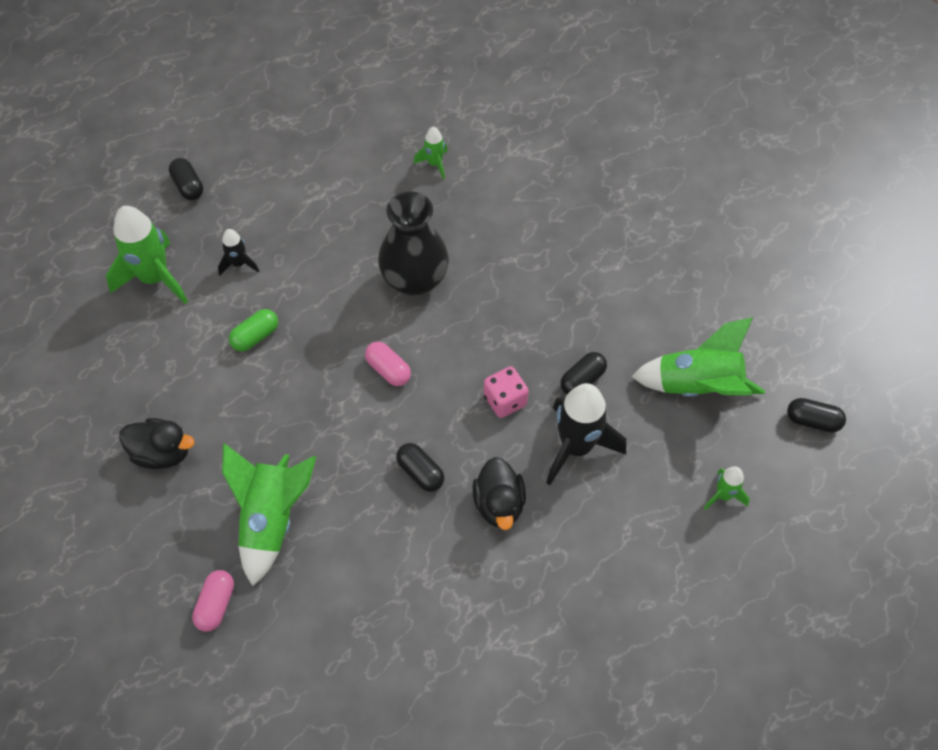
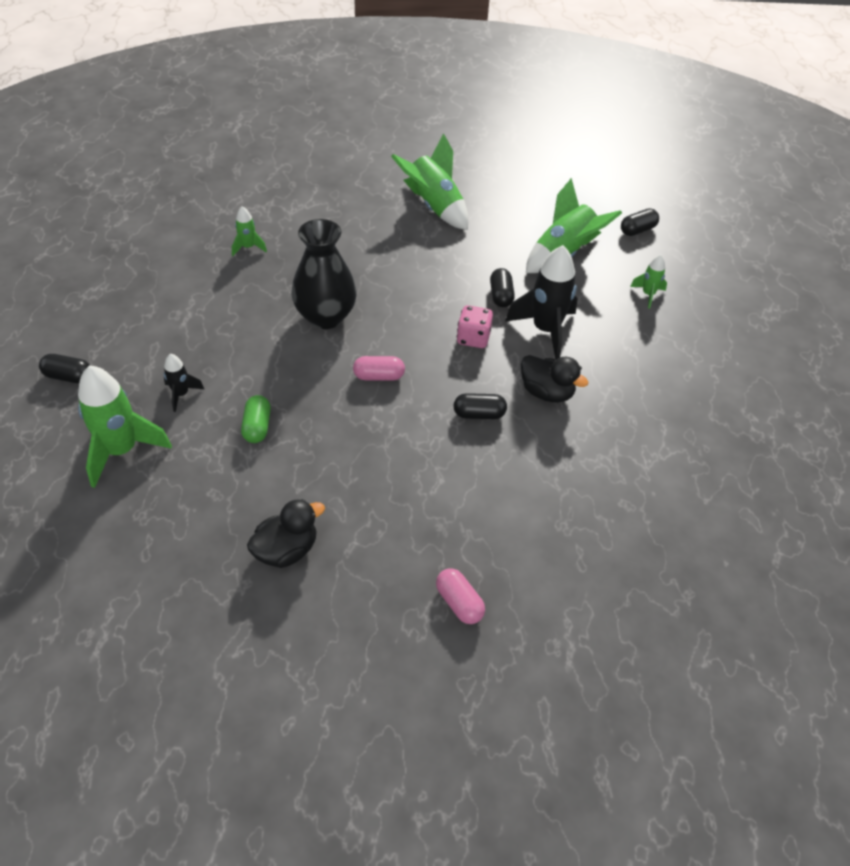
camera: 50 degrees left, 10 degrees down
green rocket [222,443,316,586] -> green rocket moved to [391,133,469,230]

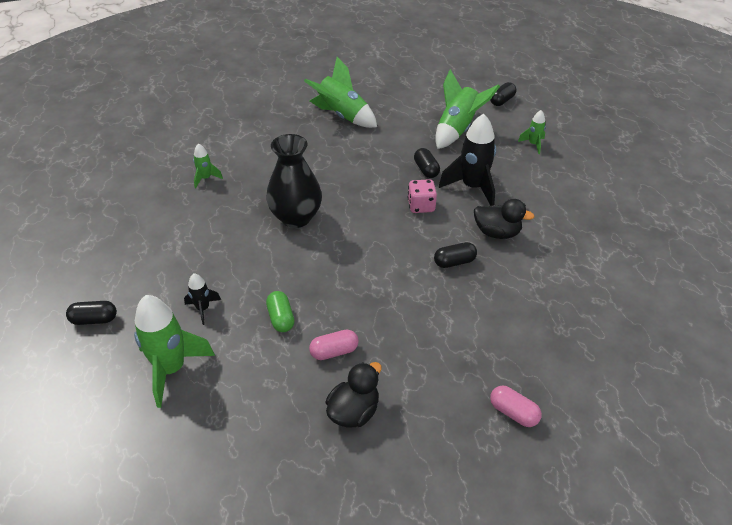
camera: 15 degrees left, 5 degrees down
pink capsule [353,356,405,381] -> pink capsule moved to [309,330,359,360]

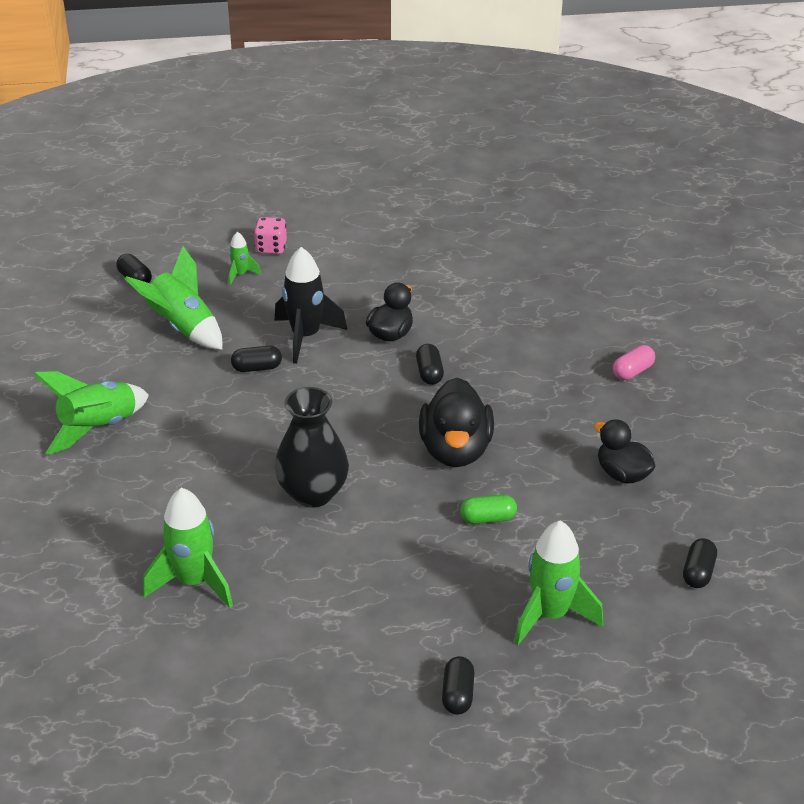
camera: 80 degrees left, 5 degrees down
black rocket [184,273,221,325] -> none
green rocket [193,144,223,188] -> green rocket [143,488,233,608], size x2.00
pink capsule [309,330,359,360] -> none
pink dice [408,179,437,213] -> pink dice moved to [254,217,287,254]
none -> black duck [419,378,494,467]
none -> black capsule [683,538,717,588]

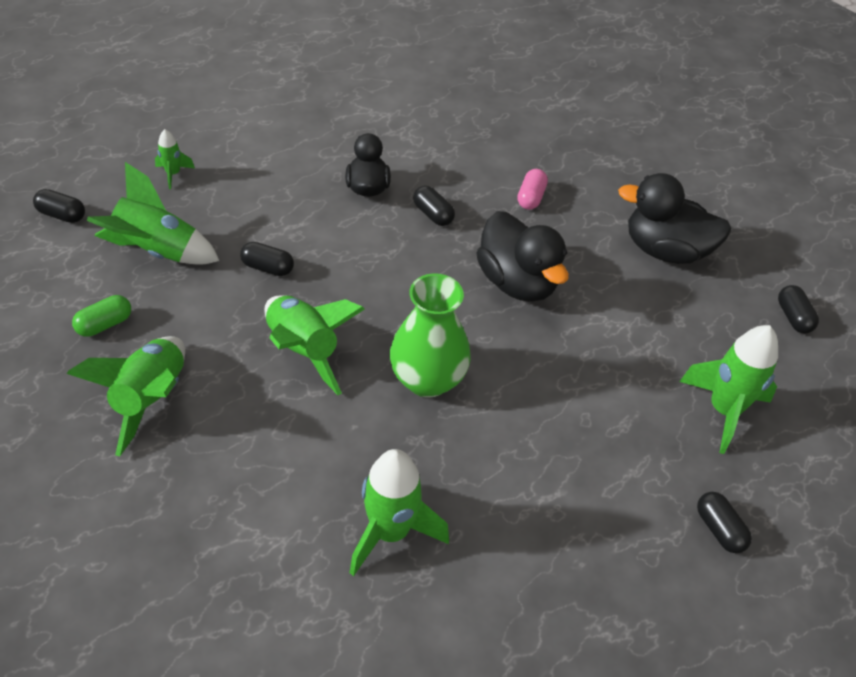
camera: 35 degrees left, 10 degrees up
black capsule [231,346,282,372] -> black capsule turned 60 degrees clockwise [240,242,294,276]
pink dice [254,217,287,254] -> none
black rocket [274,247,347,364] -> none
black vase [275,387,349,508] -> green vase [390,273,471,398]
green capsule [460,495,517,524] -> green capsule moved to [72,295,131,337]
black duck [594,419,656,484] -> black duck [618,173,732,264], size x1.57
pink capsule [613,345,655,380] -> pink capsule moved to [517,169,548,210]
none -> green rocket [265,295,365,395]

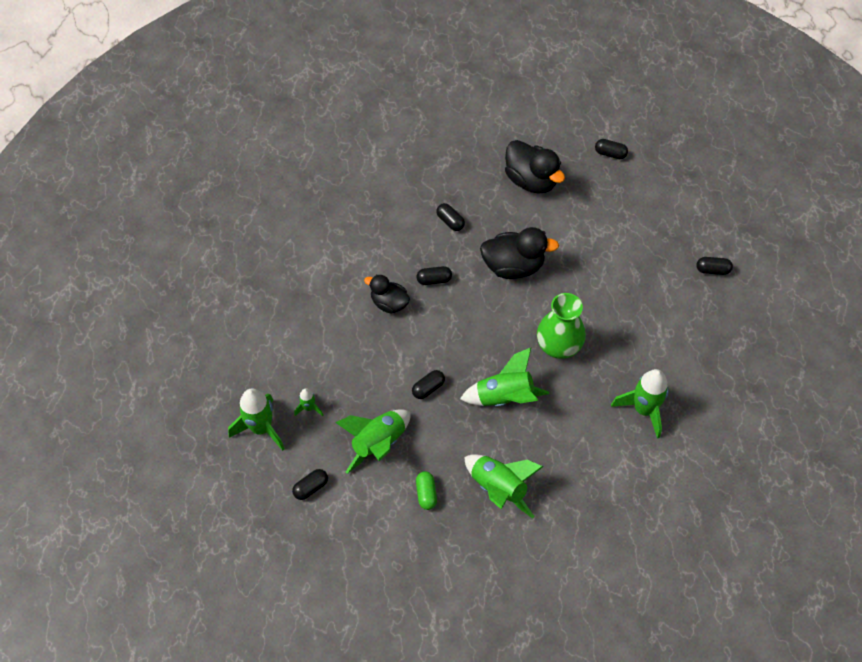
camera: 55 degrees left, 10 degrees up
pink capsule [517,169,548,210] -> black capsule [436,203,465,231]
black duck [618,173,732,264] -> black duck turned 90 degrees counterclockwise [505,140,565,194]
green rocket [679,325,778,454] -> green rocket moved to [228,388,285,451]

